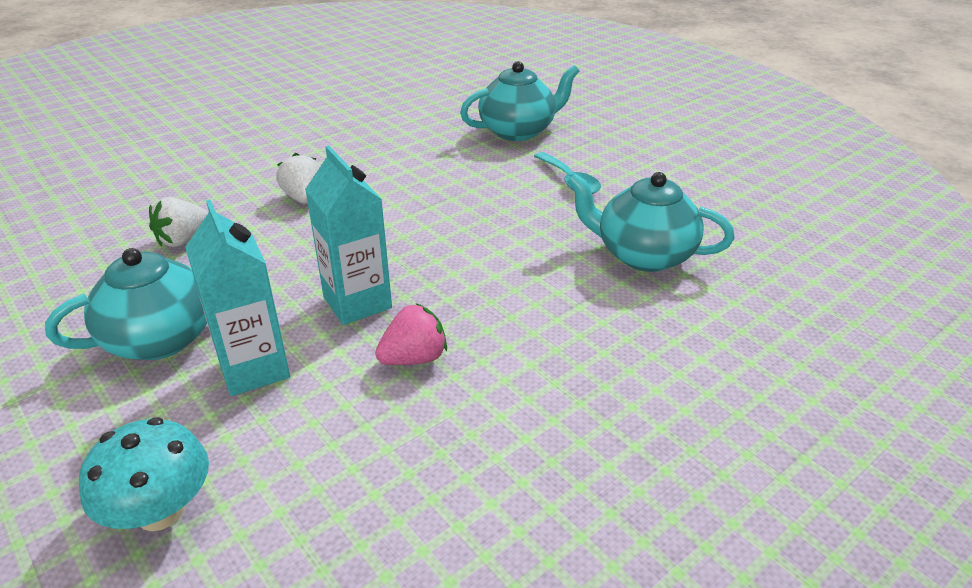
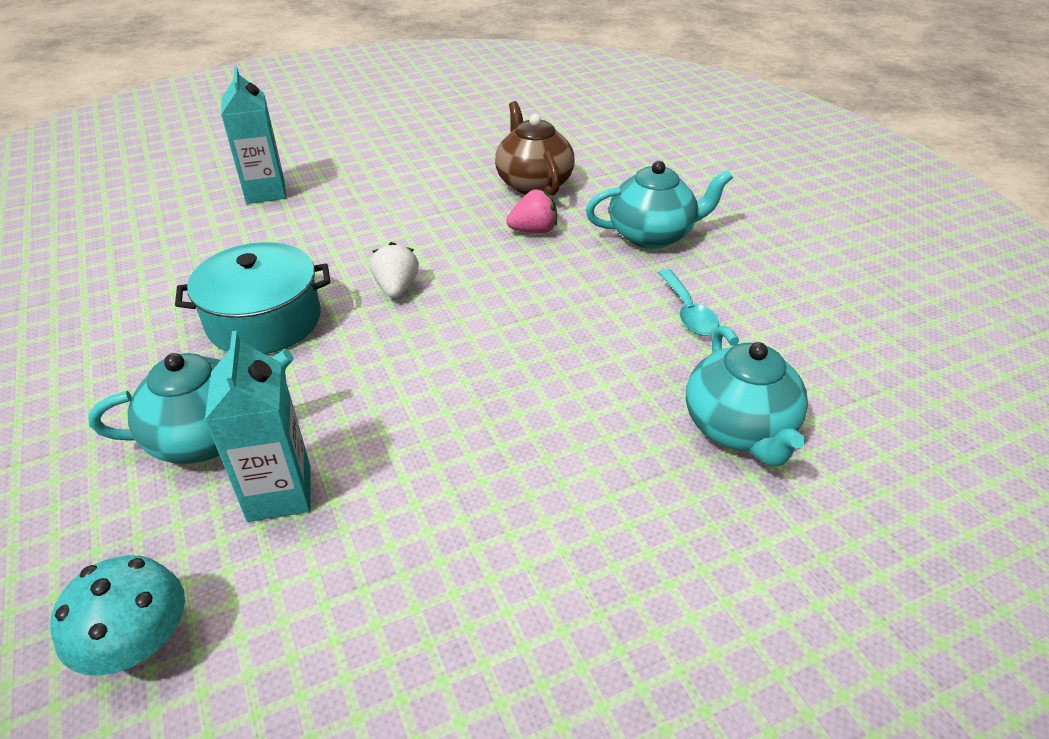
camera: 15 degrees right, 5 degrees up
white strawberry [149,197,208,247] -> turquoise pot [175,242,330,354]
turquoise carton [305,145,392,325] -> turquoise carton moved to [221,67,286,204]
pink strawberry [375,303,447,365] -> pink strawberry moved to [506,189,557,233]
turquoise teapot [567,172,735,272] -> turquoise teapot turned 135 degrees counterclockwise [686,326,808,467]
none -> brown teapot [495,101,575,195]

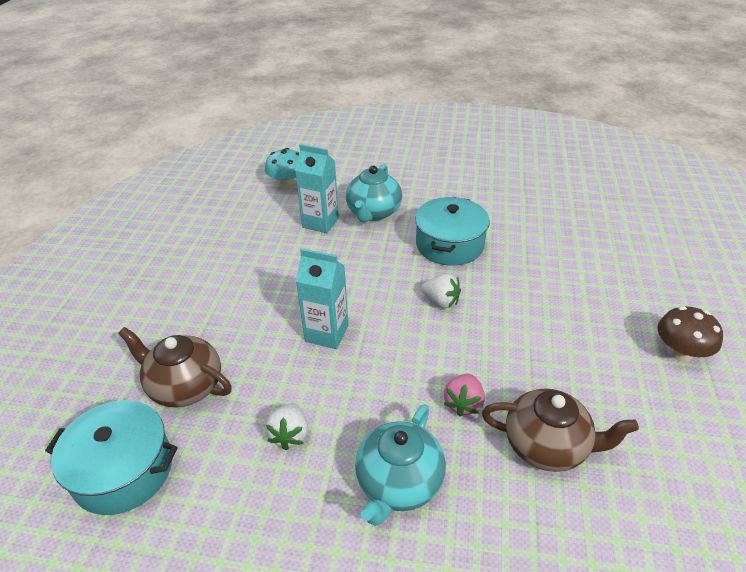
camera: 125 degrees right, 0 degrees up
turquoise carton [221,67,286,204] -> turquoise carton moved to [296,249,349,349]
turquoise spoon [657,269,719,336] -> white strawberry [265,403,308,450]
turquoise teapot [686,326,808,467] -> brown teapot [118,327,232,408]
none -> turquoise pot [45,400,178,515]
none -> brown mushroom [657,306,723,362]

